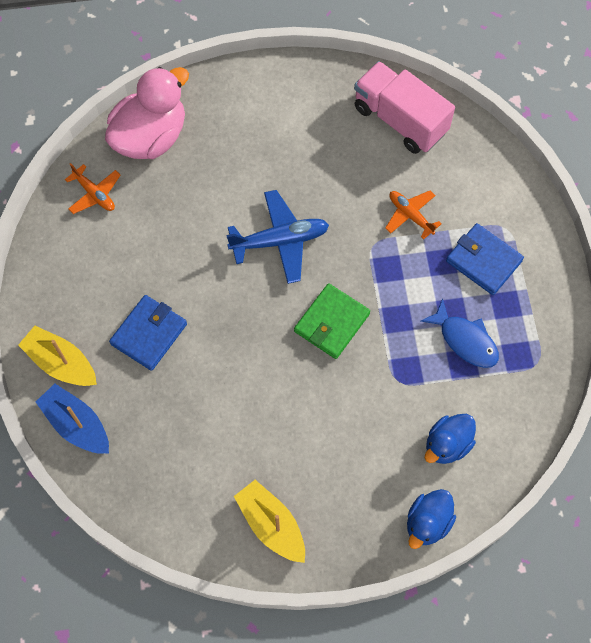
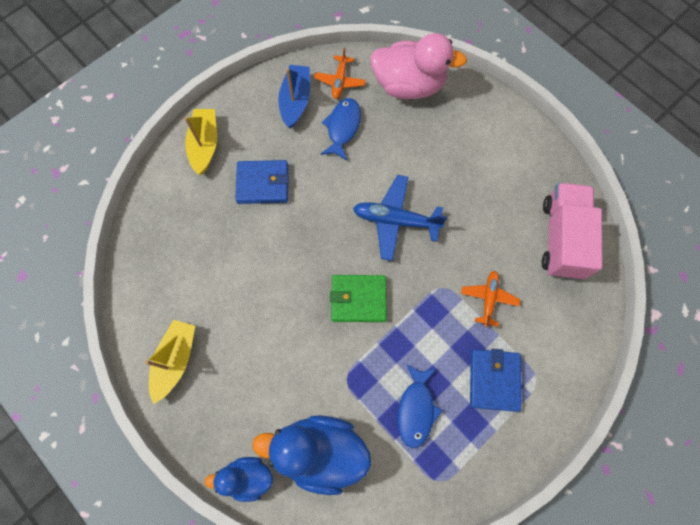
camera: 55 degrees right, 5 degrees up
blue boat [36,384,109,454] -> blue boat moved to [278,65,310,128]
blue plane [226,190,329,284] -> blue plane turned 150 degrees clockwise [353,175,447,261]
blue duck [425,414,476,464] -> blue duck [252,415,371,495], size x1.75
none -> blue fish [321,98,361,161]

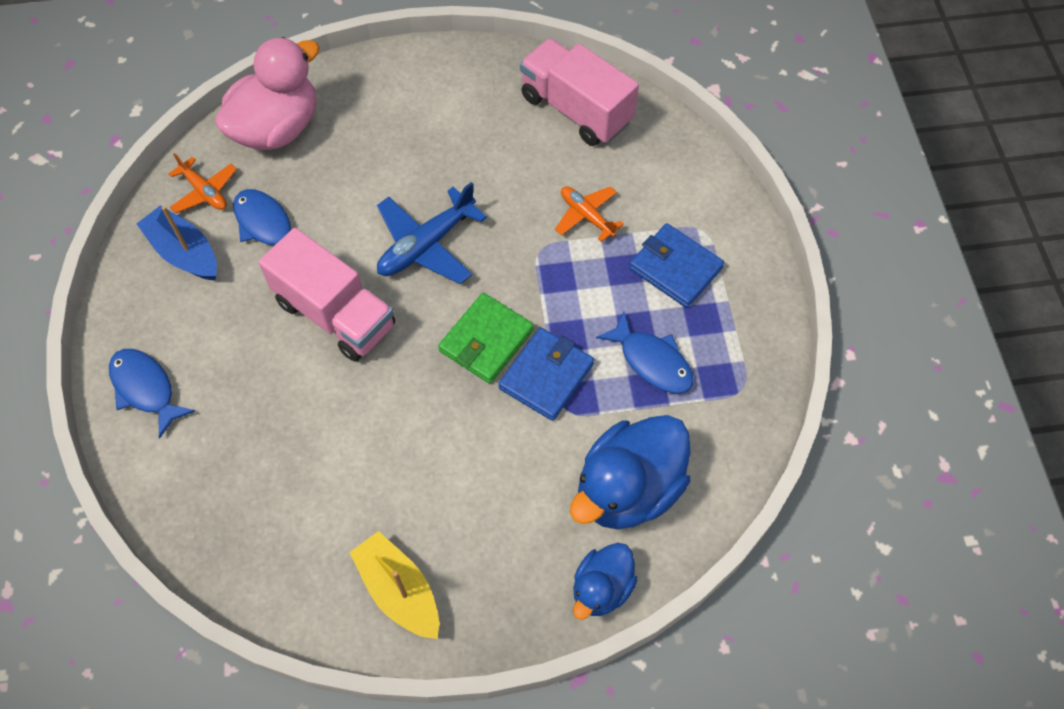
camera: 55 degrees left, 10 degrees down
yellow boat [185,109,217,175] -> blue fish [109,349,195,439]
blue wallet [235,160,289,204] -> blue wallet moved to [498,327,594,421]
none -> pink truck [258,228,395,362]

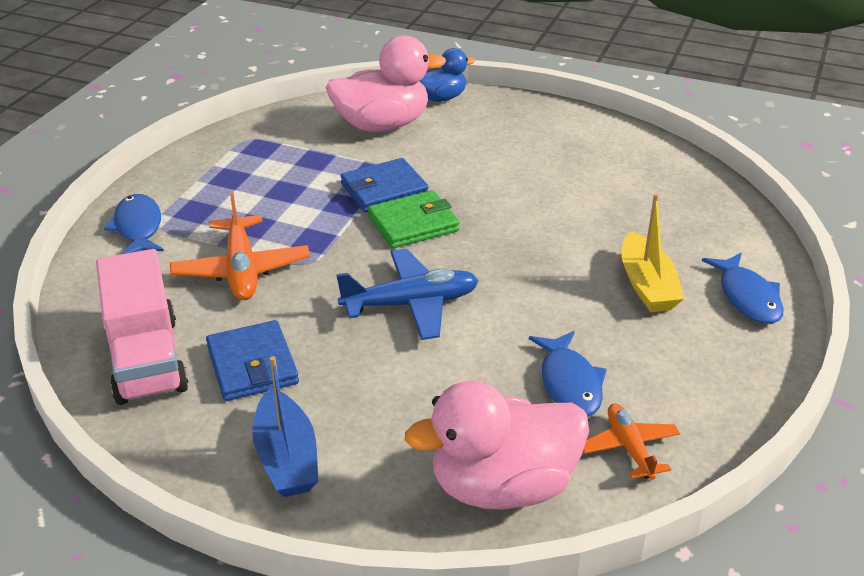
camera: 150 degrees left, 25 degrees down
blue boat [137,205,217,280] -> blue boat moved to [252,356,318,497]
pink truck [258,228,395,362] -> none
yellow boat [349,531,439,639] -> yellow boat moved to [622,194,684,312]
orange plane [555,186,624,242] -> orange plane [170,192,310,300], size x1.62
blue duck [570,415,691,529] -> pink duck [326,35,446,132]
blue fish [596,312,694,393] -> blue fish moved to [104,194,164,254]
blue wallet [629,223,724,308] -> blue wallet moved to [206,320,299,401]

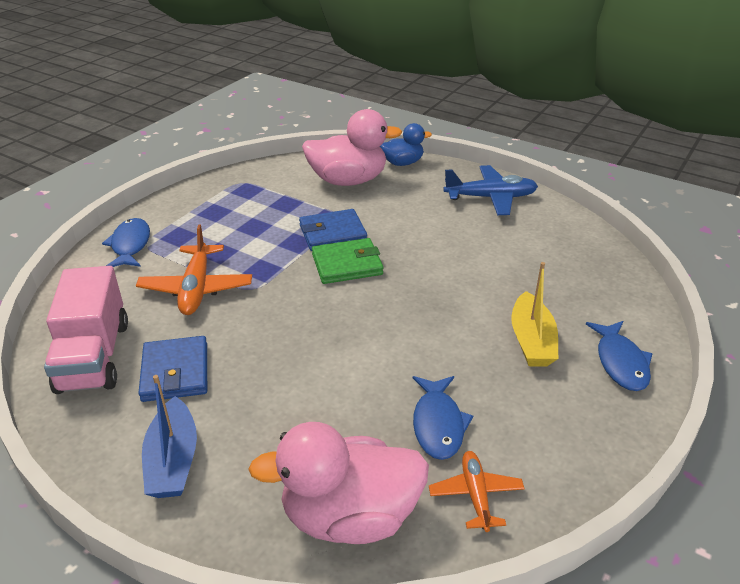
camera: 10 degrees right, 0 degrees up
blue plane [336,249,479,340] -> blue plane moved to [444,165,538,215]

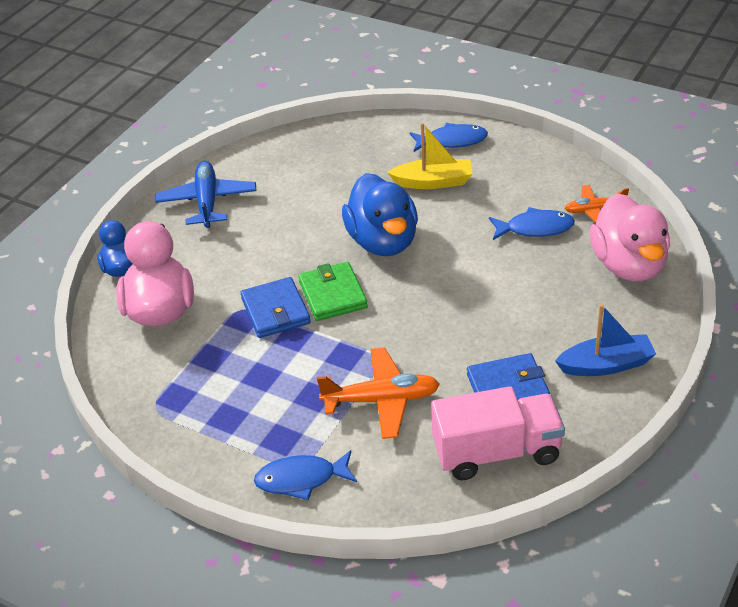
camera: 90 degrees left, 5 degrees up
none -> blue duck [342,173,418,256]

